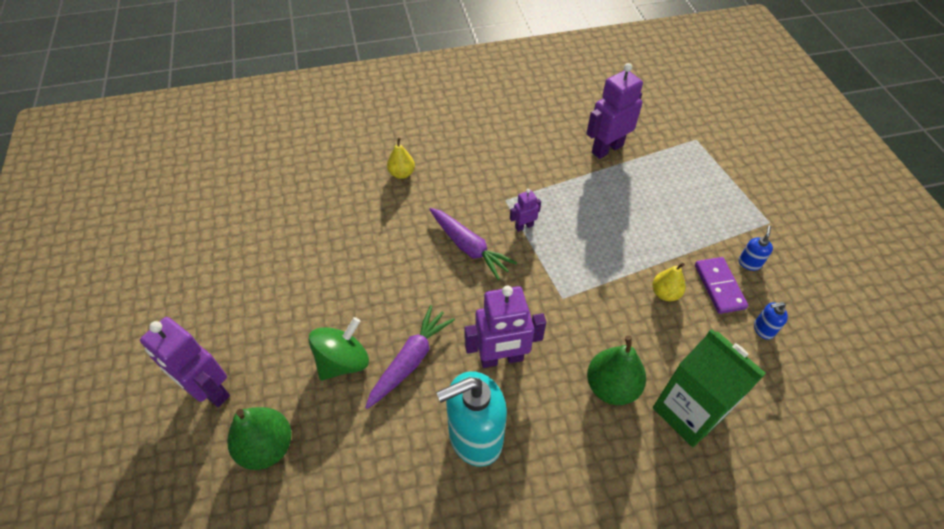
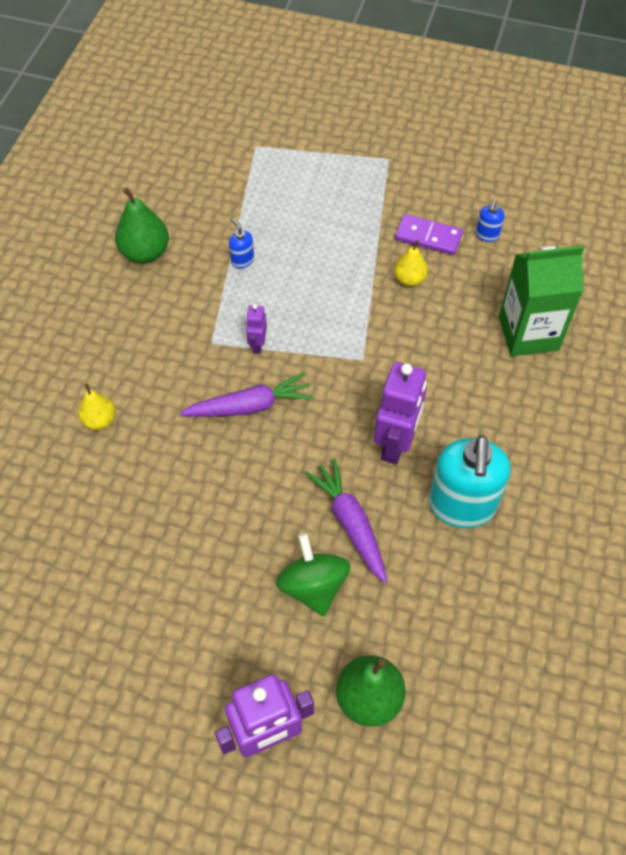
camera: 60 degrees left, 5 degrees up
purple robot [586,63,643,159] -> none
green pear [587,335,646,405] -> green pear moved to [115,188,169,263]
blue soap dispenser [739,226,773,271] -> blue soap dispenser moved to [229,218,254,268]

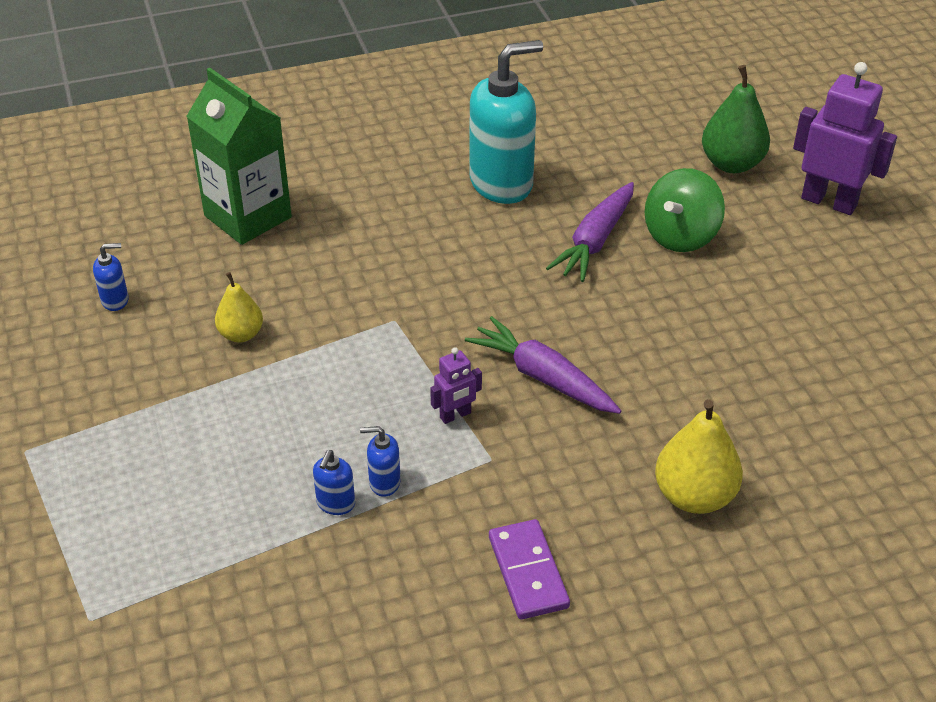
camera: 125 degrees left, 15 degrees down
yellow pear [78,384,116,430] -> yellow pear [655,399,743,514], size x1.61
green pear [115,188,169,263] -> none
purple robot [374,362,427,464] -> none
purple domino [395,214,463,255] -> purple domino moved to [489,519,570,620]
none -> blue soap dispenser [360,426,401,497]

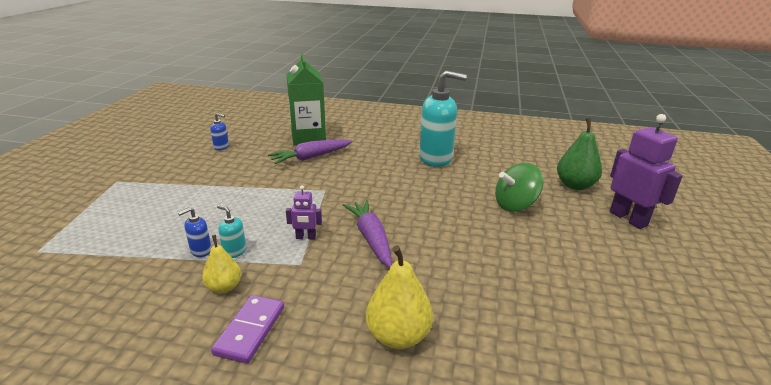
camera: 30 degrees right, 15 degrees down
yellow pear [215,272,263,342] -> yellow pear moved to [202,235,241,293]
blue soap dispenser [360,426,401,497] -> turquoise soap dispenser [217,205,246,258]
purple carrot [546,182,634,282] -> purple carrot moved to [268,140,352,164]

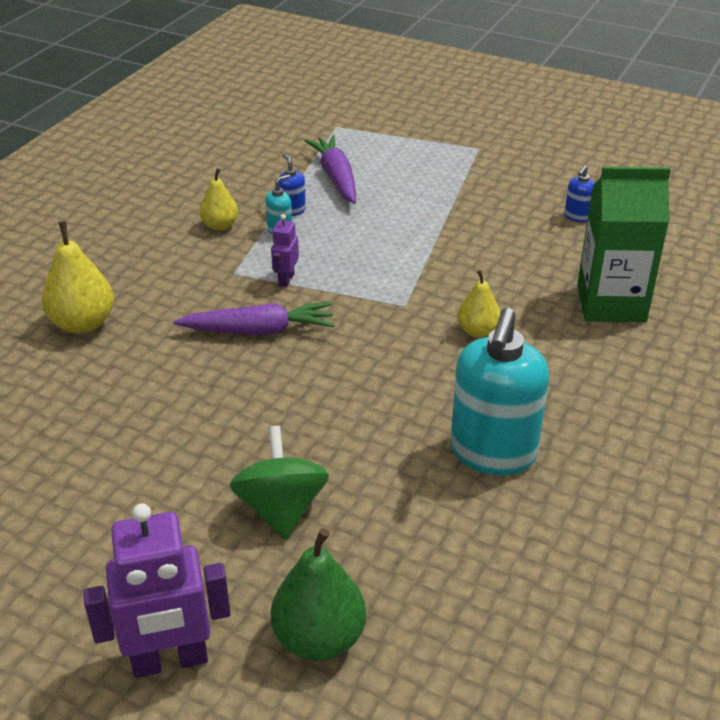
camera: 105 degrees right, 10 degrees up
purple domino [211,295,284,364] -> none
purple carrot [268,140,352,164] -> purple carrot moved to [304,135,356,204]
none -> yellow pear [457,270,500,338]

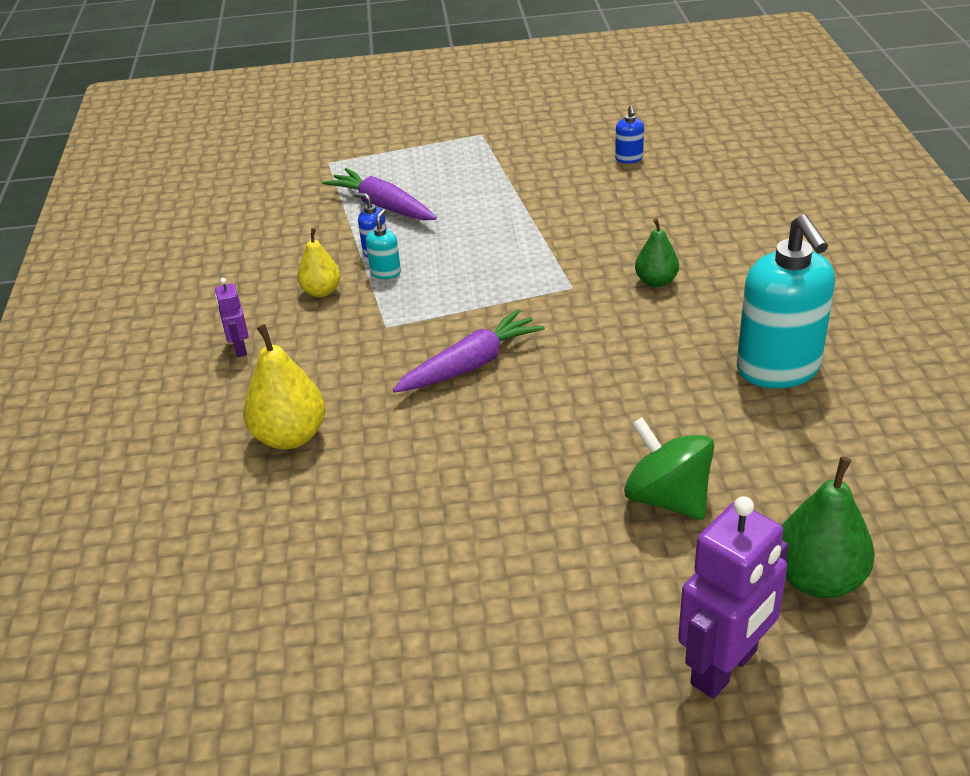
camera: 30 degrees left, 0 degrees up
purple robot [271,214,299,287] -> purple robot moved to [215,278,249,357]
yellow pear [457,270,500,338] -> green pear [635,218,679,287]
green carton [577,167,671,322] -> none

